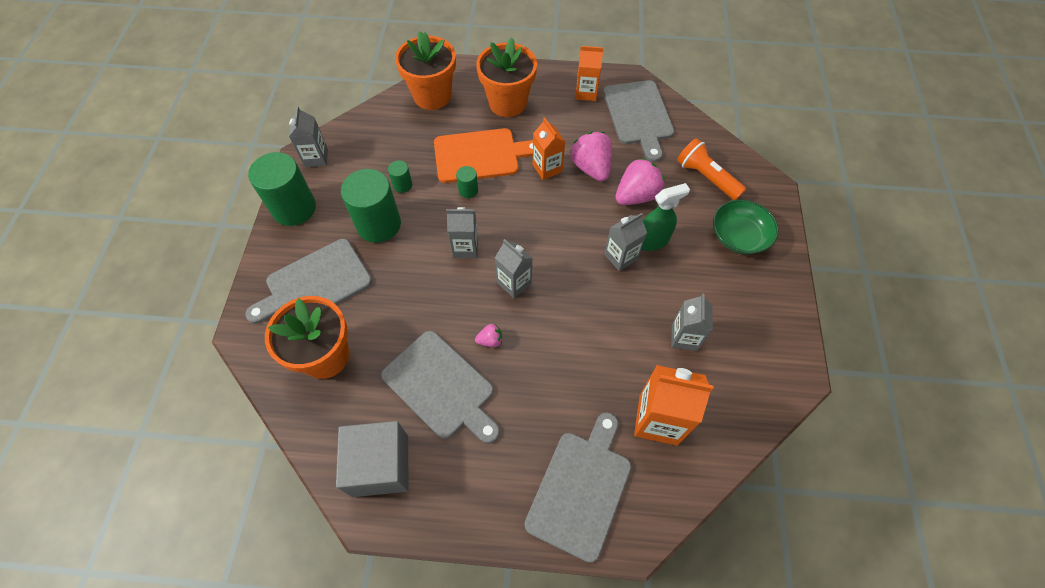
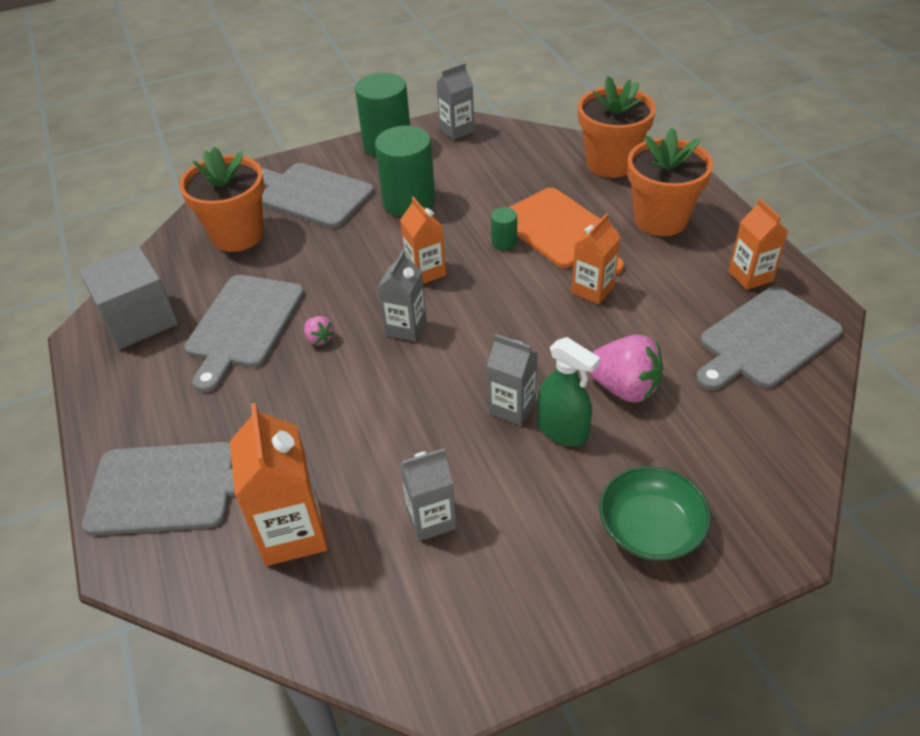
camera: 65 degrees right, 15 degrees down
green cylinder [388,160,412,193] -> none
grey carton [446,207,478,258] -> orange carton [400,197,446,284]
pink strawberry [570,132,612,181] -> none
orange flashlight [677,138,746,200] -> none

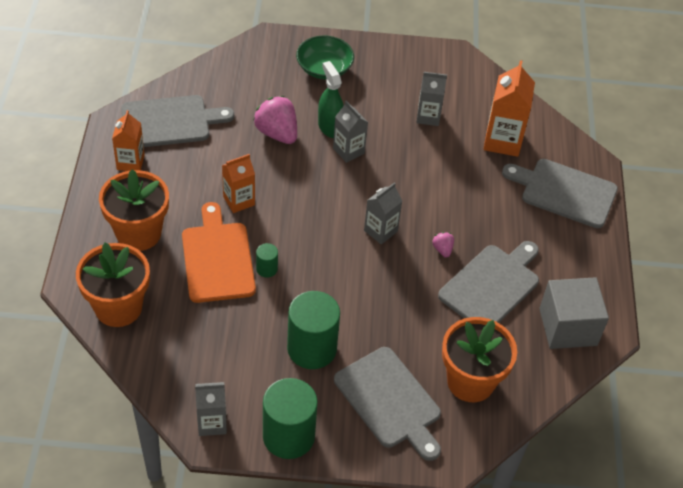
camera: 160 degrees left, 5 degrees up
orange carton [400,197,446,284] -> none

